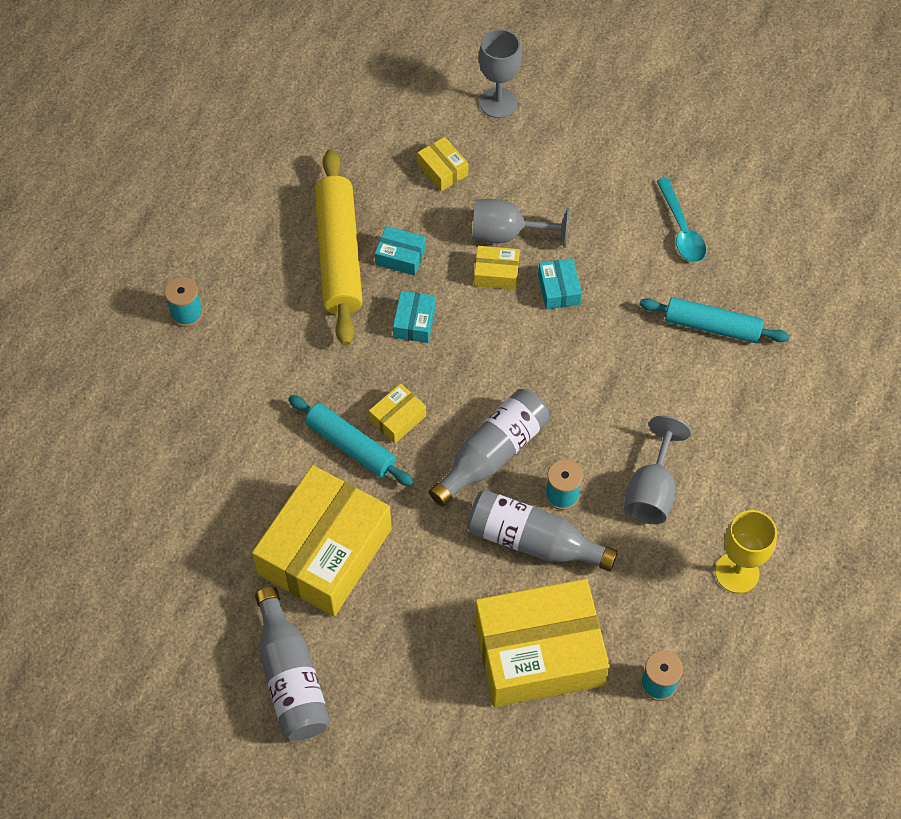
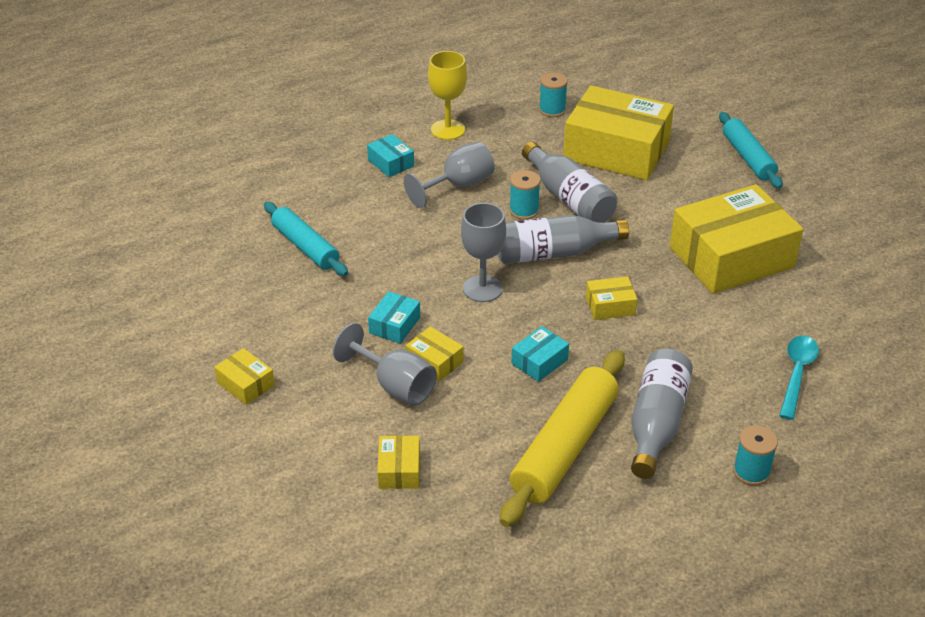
camera: 145 degrees left, 20 degrees down
grey bottle [255,587,330,741] -> grey bottle moved to [631,349,693,479]
turquoise rolling pin [288,395,414,486] -> turquoise rolling pin moved to [719,112,783,189]
turquoise box [375,226,426,276] -> turquoise box moved to [367,134,414,177]
grey goblet [479,29,522,118] -> grey goblet moved to [461,203,506,302]
turquoise spoon [657,178,706,262] -> turquoise spoon moved to [779,336,819,420]
none -> yellow box [214,348,275,405]

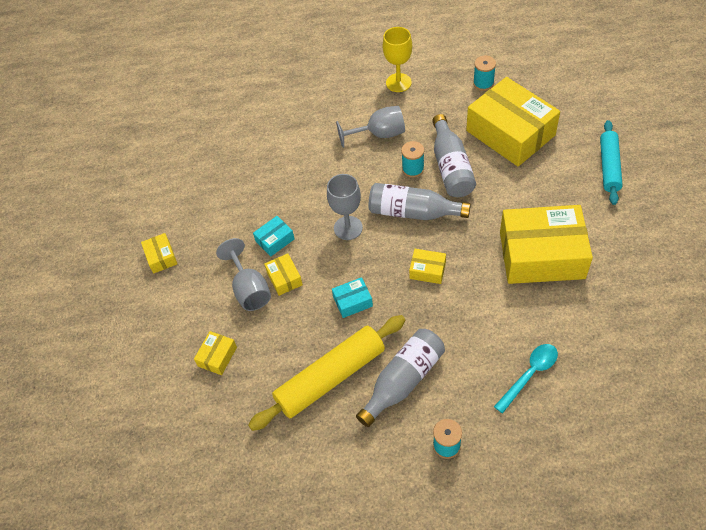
camera: 30 degrees right, 15 degrees up
turquoise rolling pin [264,202,348,276] -> none
turquoise box [367,134,414,177] -> none

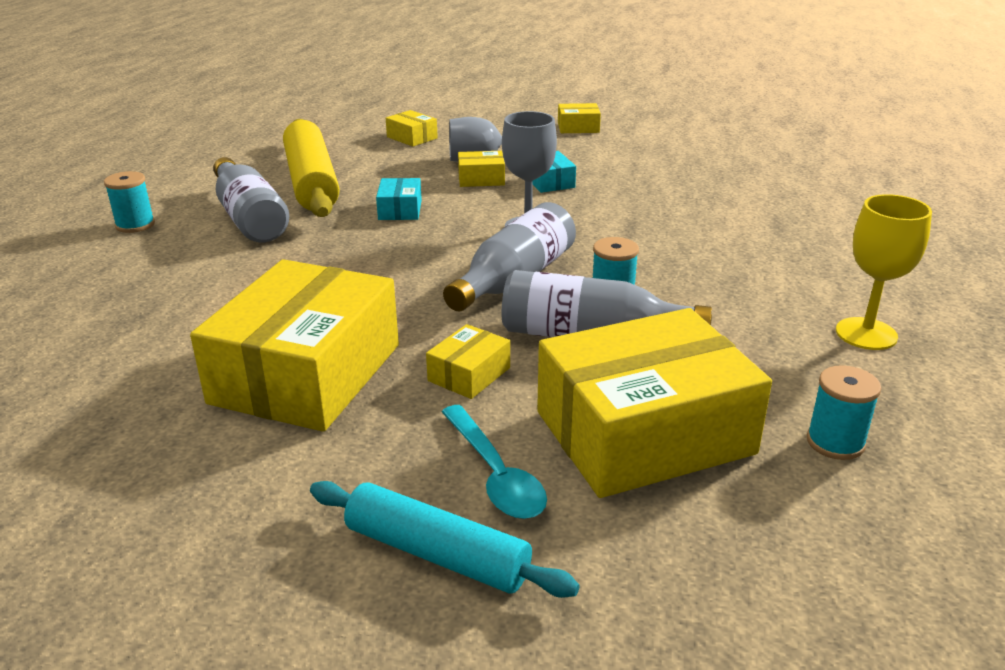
camera: 105 degrees right, 25 degrees down
grey goblet [336,106,405,148] -> none
yellow box [409,249,446,284] -> yellow box moved to [426,324,510,399]
turquoise spoon [494,344,558,413] -> turquoise spoon moved to [442,405,547,519]

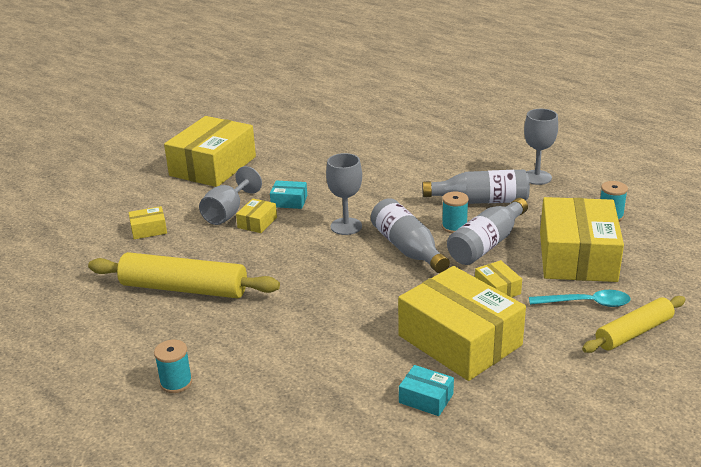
camera: 60 degrees left, 0 degrees up
grey bottle [213,157,289,242] -> grey bottle moved to [422,170,530,204]
turquoise rolling pin [310,481,580,598] -> yellow rolling pin [582,296,686,353]
turquoise box [376,178,422,220] -> turquoise box moved to [399,365,454,416]
yellow box [558,103,601,133] -> yellow box [164,116,256,187], size x2.38
yellow goblet [836,194,932,350] -> grey goblet [524,109,558,185]

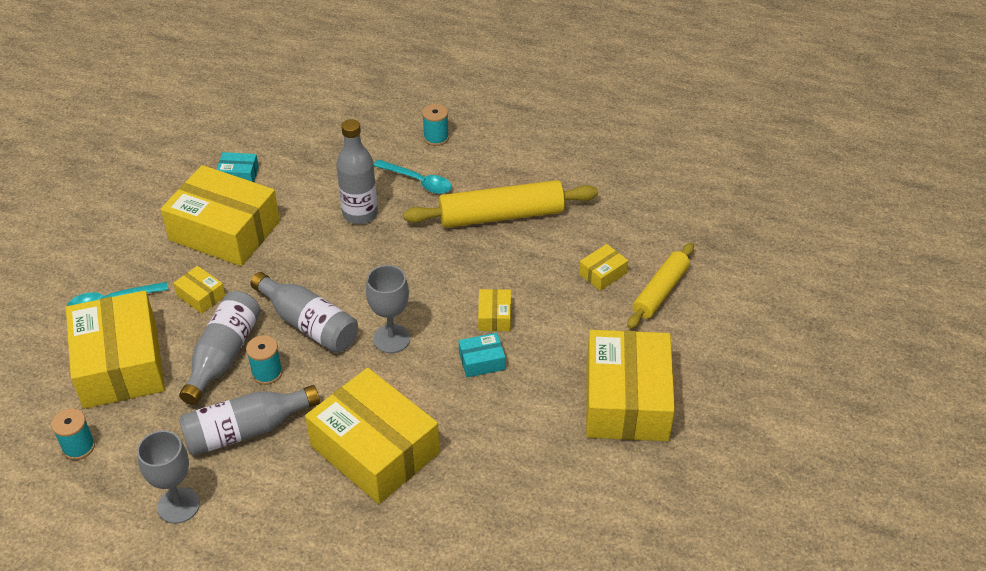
camera: 155 degrees right, 15 degrees up
grey goblet [199,166,262,225] -> none
yellow rolling pin [582,296,686,353] -> yellow rolling pin moved to [627,243,694,329]
none -> yellow box [305,368,440,504]
none -> grey bottle [336,119,378,224]
none -> turquoise spoon [374,159,452,194]

